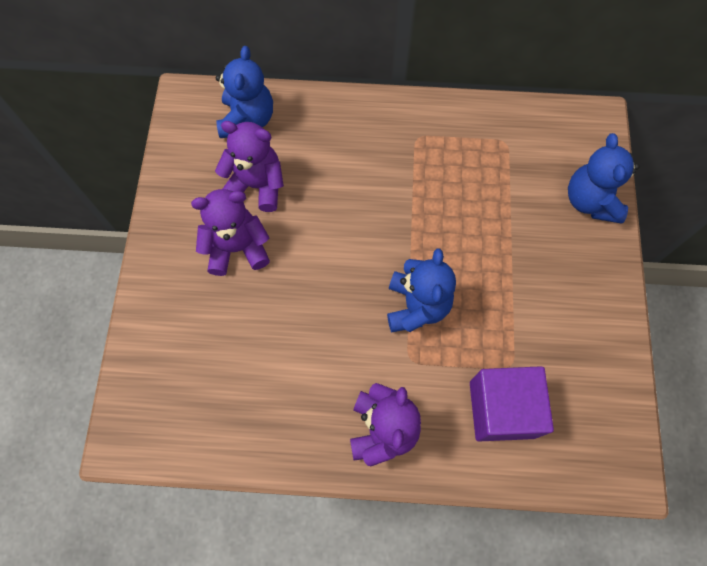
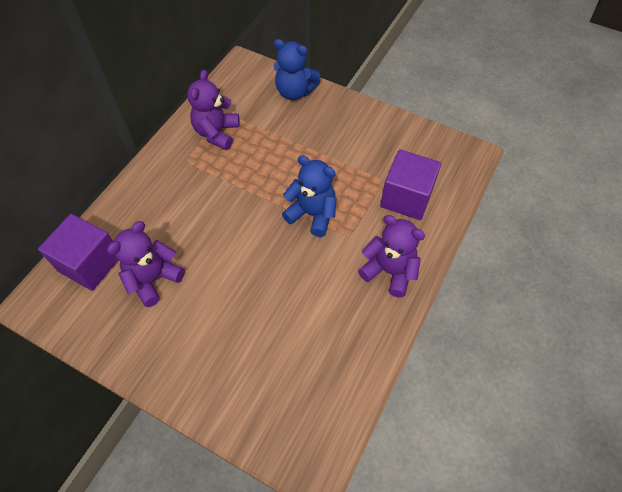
camera: 65 degrees left, 10 degrees down
purple teddy bear [191,189,270,276] -> purple teddy bear moved to [187,70,240,150]
blue teddy bear [216,46,273,138] -> purple cube [38,214,118,291]

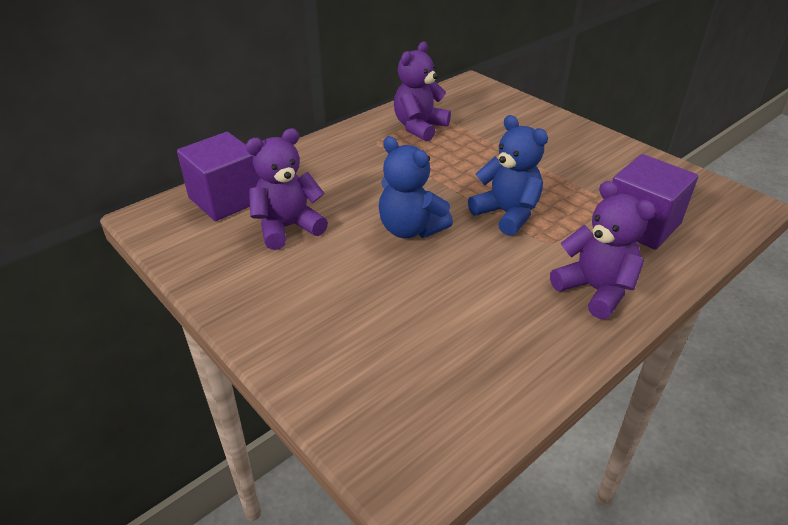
camera: 20 degrees right, 20 degrees down
blue teddy bear [273,39,320,100] -> blue teddy bear moved to [379,136,453,238]

